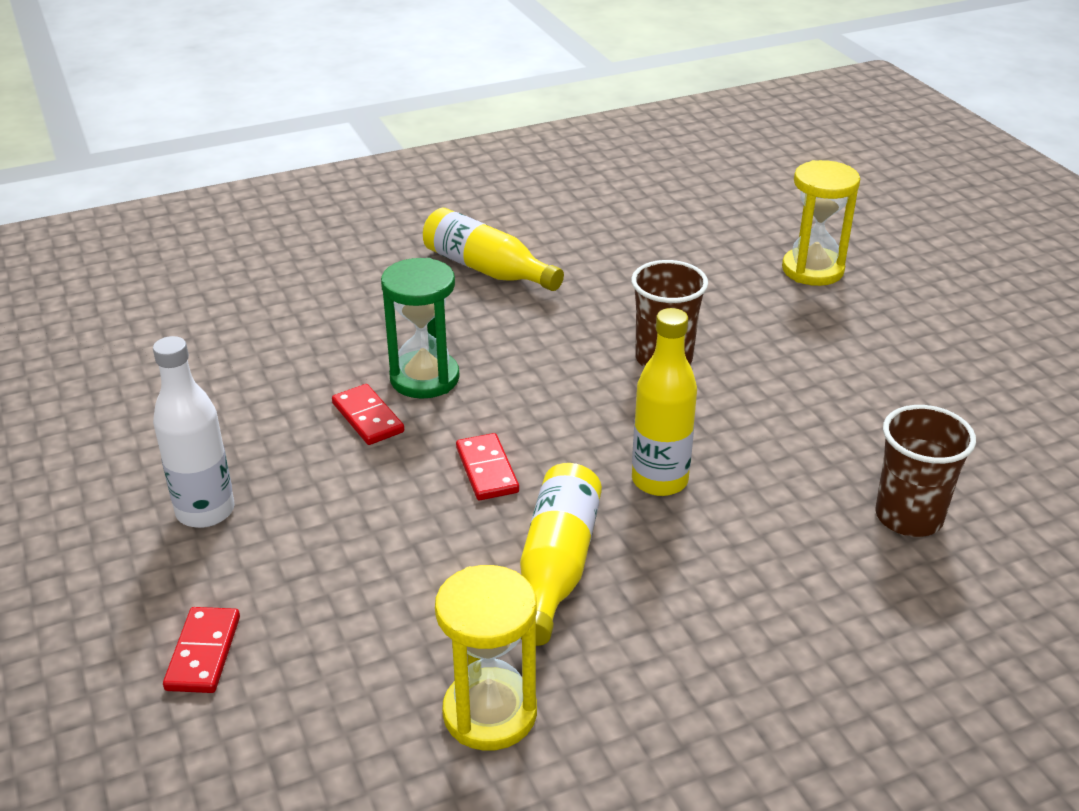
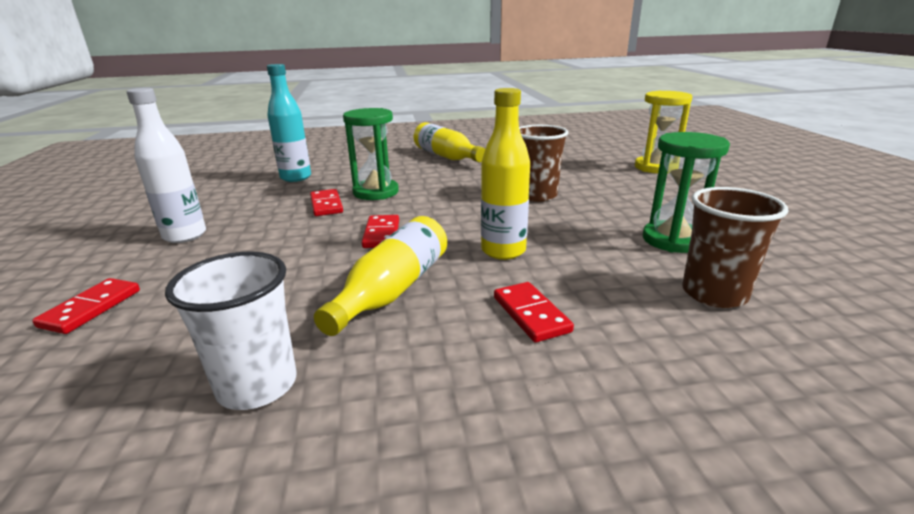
camera: 15 degrees right, 10 degrees down
yellow hourglass [435,565,537,751] -> white cup [165,251,297,410]
none -> turquoise bottle [267,64,311,182]
none -> red domino [494,282,574,342]
none -> green hourglass [643,132,730,253]

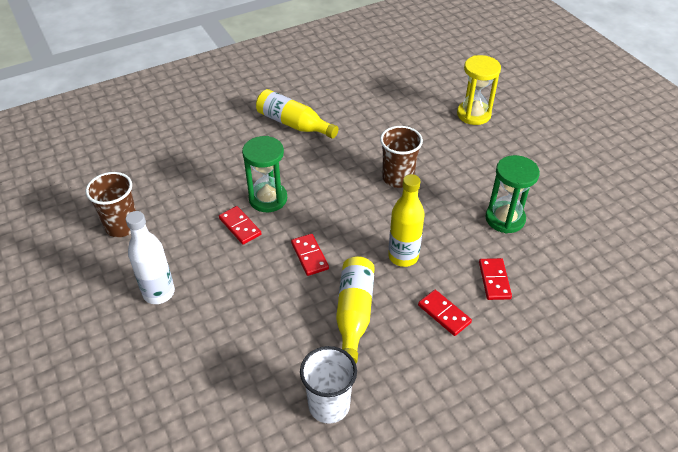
camera: 20 degrees left, 20 degrees up
red domino [32,278,140,334] -> red domino moved to [479,258,512,300]
turquoise bottle [267,64,311,182] -> none
brown cup [682,187,788,308] -> brown cup moved to [86,172,136,237]

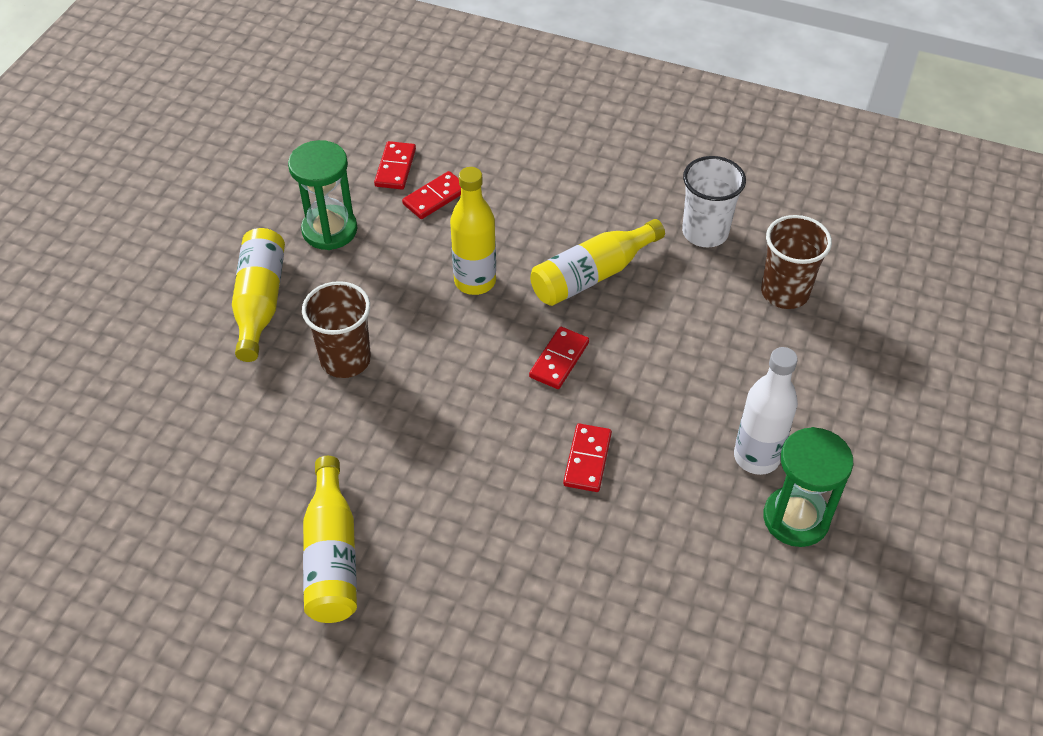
camera: 130 degrees left, 5 degrees up
brown cup [86,172,136,237] -> brown cup moved to [761,215,832,309]
green hourglass [242,136,287,212] -> green hourglass moved to [763,427,853,547]
red domino [418,290,472,336] -> red domino moved to [374,141,416,189]
yellow hourglass [457,55,501,125] -> none
none -> yellow bottle [232,228,285,362]

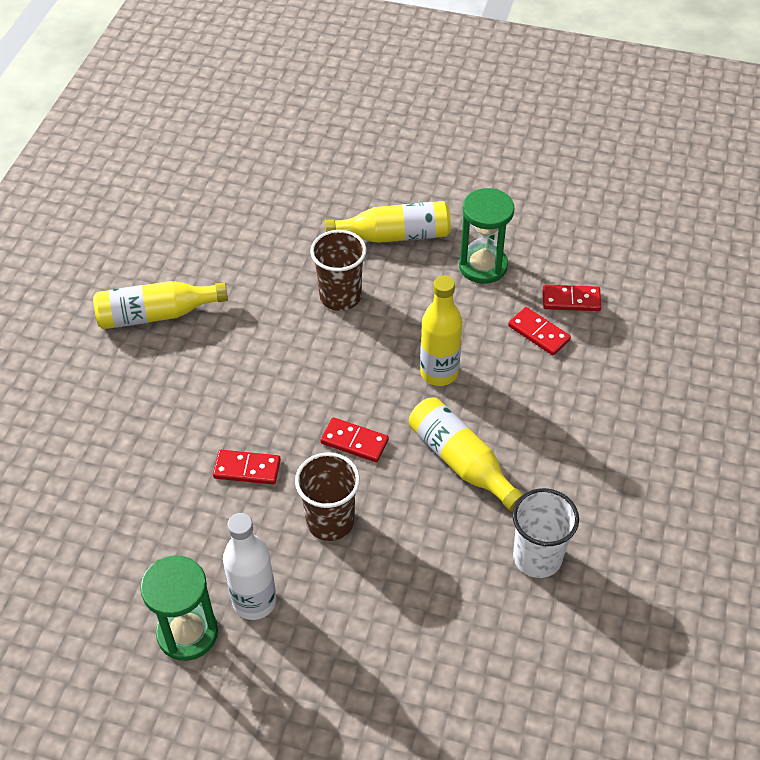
camera: 85 degrees right, 0 degrees up
brown cup [761,215,832,309] -> brown cup moved to [295,452,360,541]

